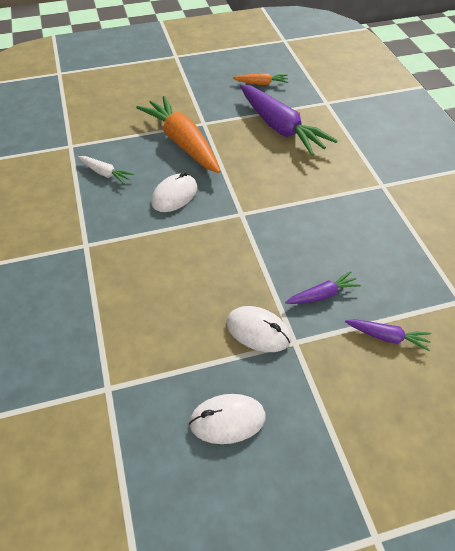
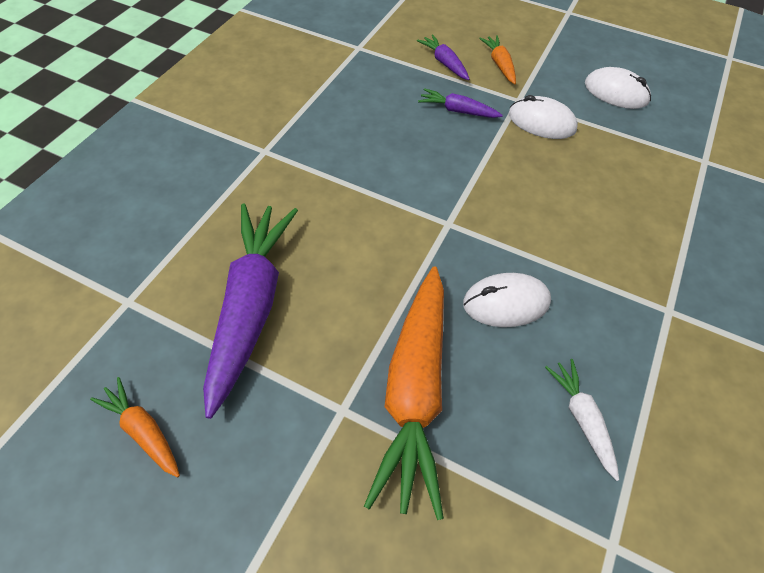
camera: 140 degrees left, 5 degrees up
white mouse [226,306,291,352] -> white mouse turned 45 degrees counterclockwise [509,95,578,139]
none -> orange carrot [479,35,516,84]

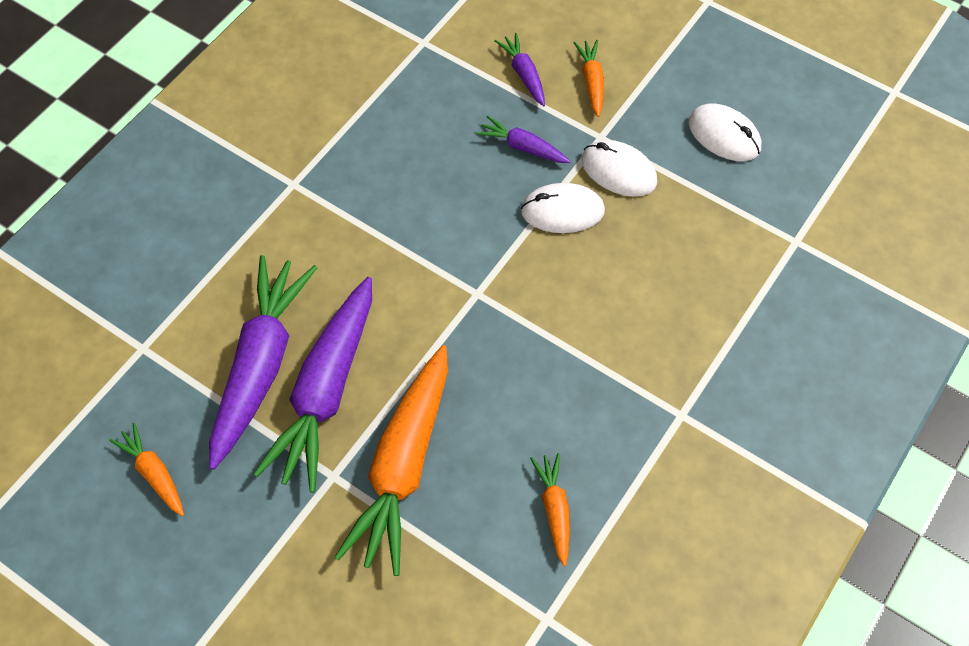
camera: 10 degrees right, 5 degrees up
white mouse [463,273,551,327] -> white mouse moved to [521,183,605,233]
white carrot [545,359,619,481] -> orange carrot [530,453,570,566]
none -> purple carrot [254,277,372,493]

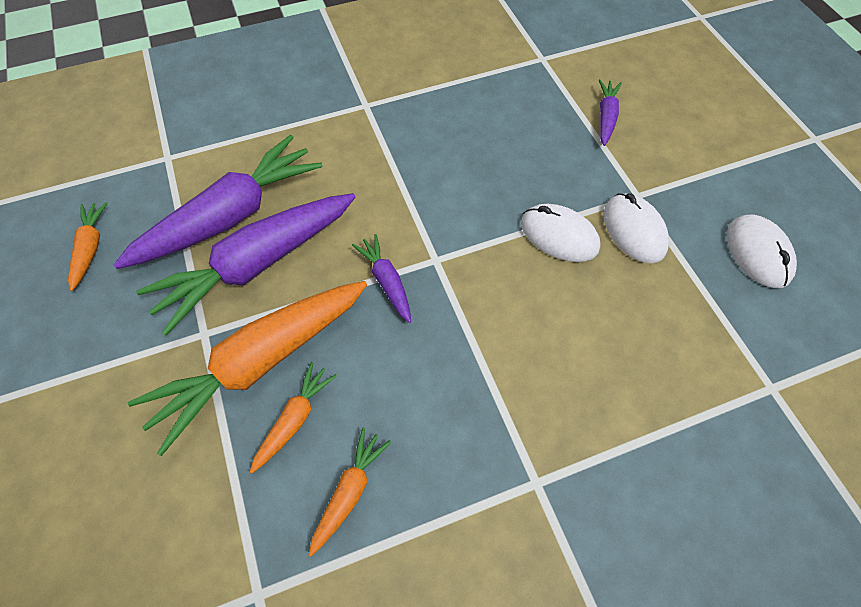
camera: 35 degrees right, 0 degrees up
purple carrot [476,116,571,163] -> purple carrot moved to [352,234,411,323]
orange carrot [574,40,604,117] -> orange carrot moved to [250,362,337,474]

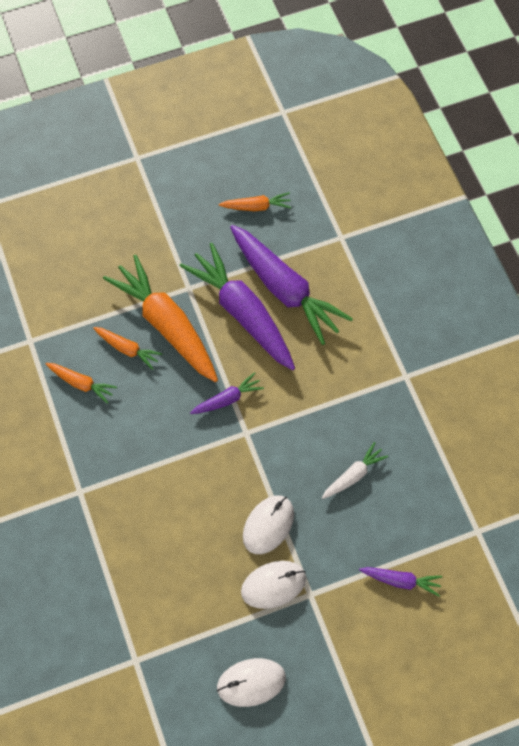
camera: 90 degrees right, 5 degrees up
none -> white carrot [322,442,388,499]

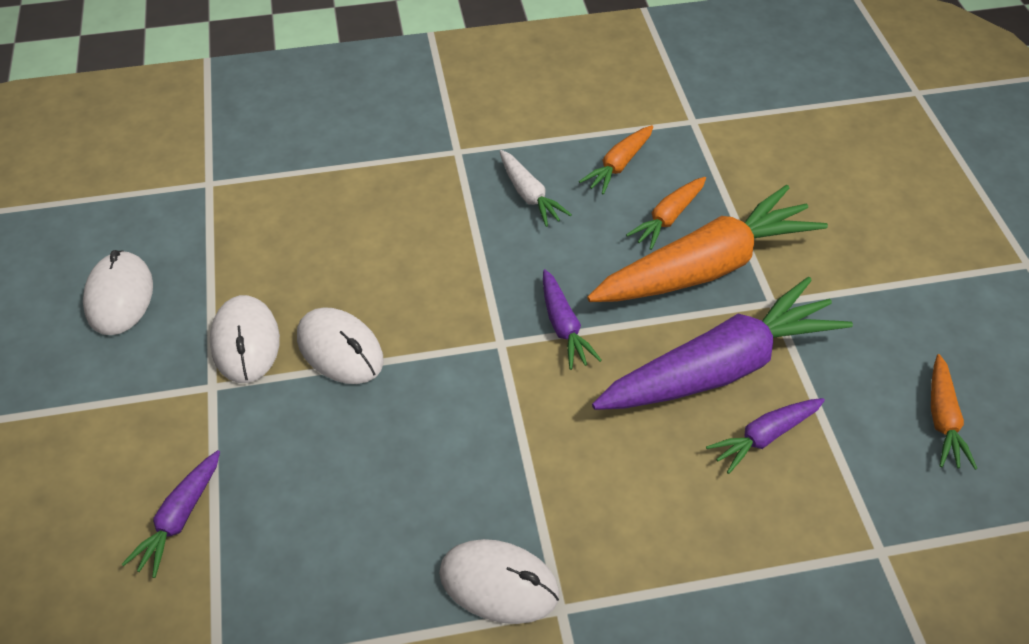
camera: 100 degrees right, 15 degrees down
purple carrot [230,225,353,345] -> purple carrot [706,398,825,474], size x0.47
white carrot [322,442,388,499] -> white carrot moved to [500,150,572,227]
none -> white mouse [439,539,559,624]

